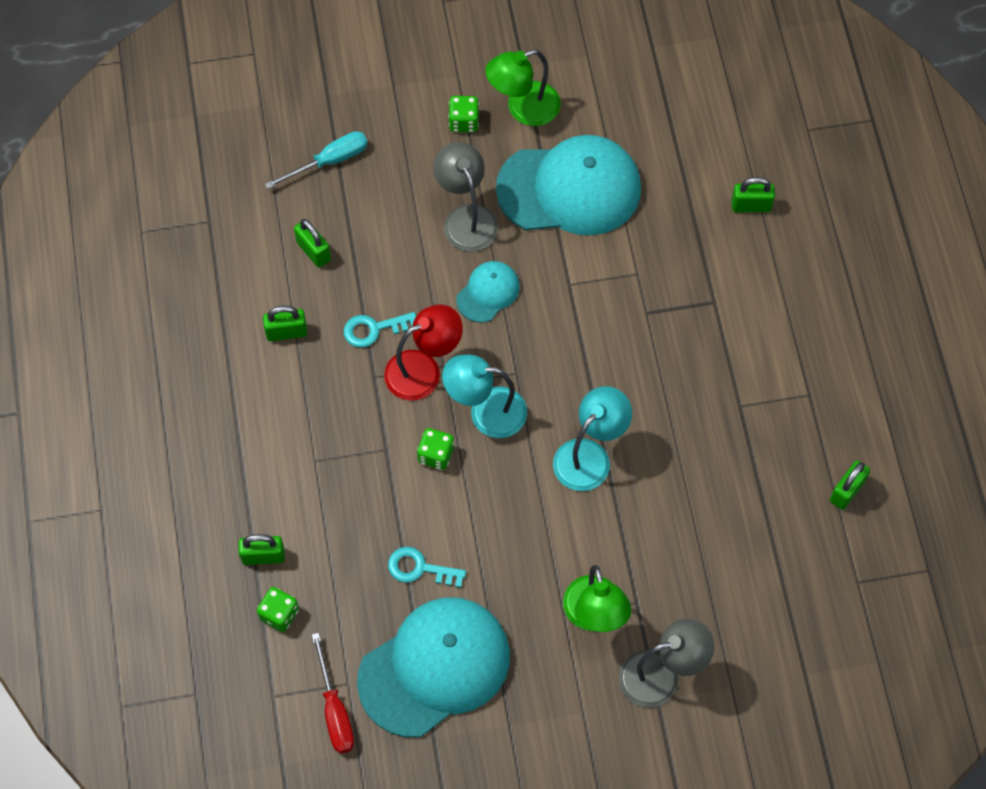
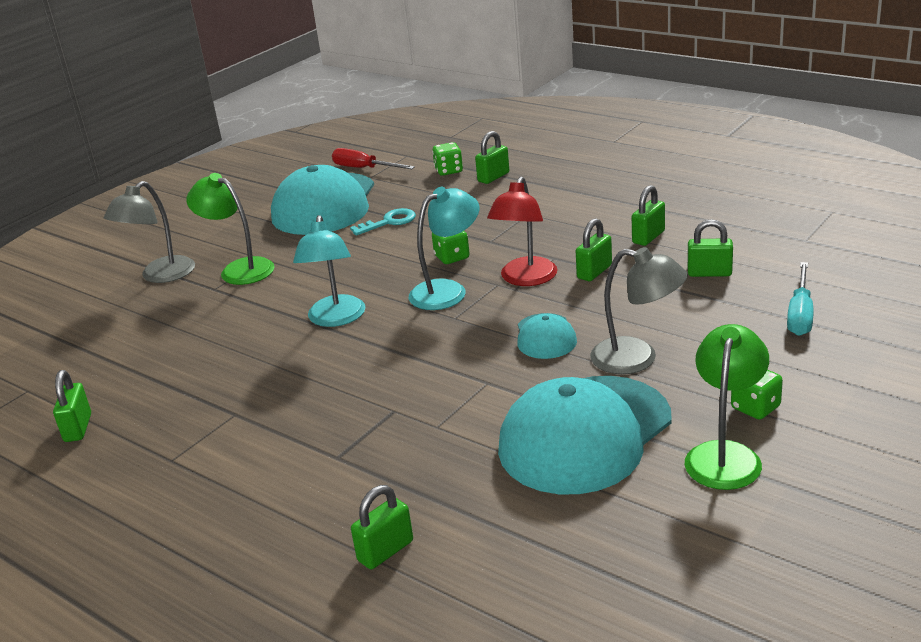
camera: 140 degrees right, 35 degrees down
turquoise key [344,312,416,347] -> green padlock [576,218,612,281]

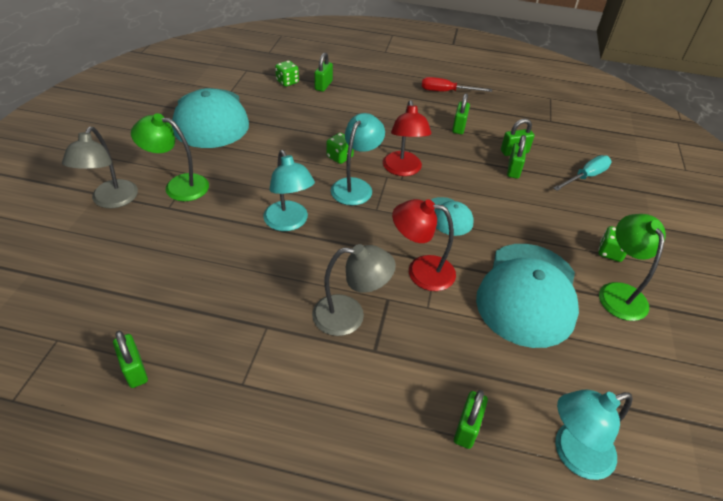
camera: 30 degrees left, 15 degrees up
red screwdriver [332,148,415,169] -> red screwdriver moved to [422,77,492,92]
turquoise key [350,208,416,236] -> none
green padlock [576,218,612,281] -> green padlock moved to [507,135,526,179]
grey lamp [590,247,688,374] -> grey lamp moved to [312,244,396,336]
turquoise screwdriver [787,262,814,336] -> turquoise screwdriver turned 120 degrees counterclockwise [553,155,612,191]
none -> red lamp [392,199,456,291]
none -> turquoise lamp [555,389,633,480]

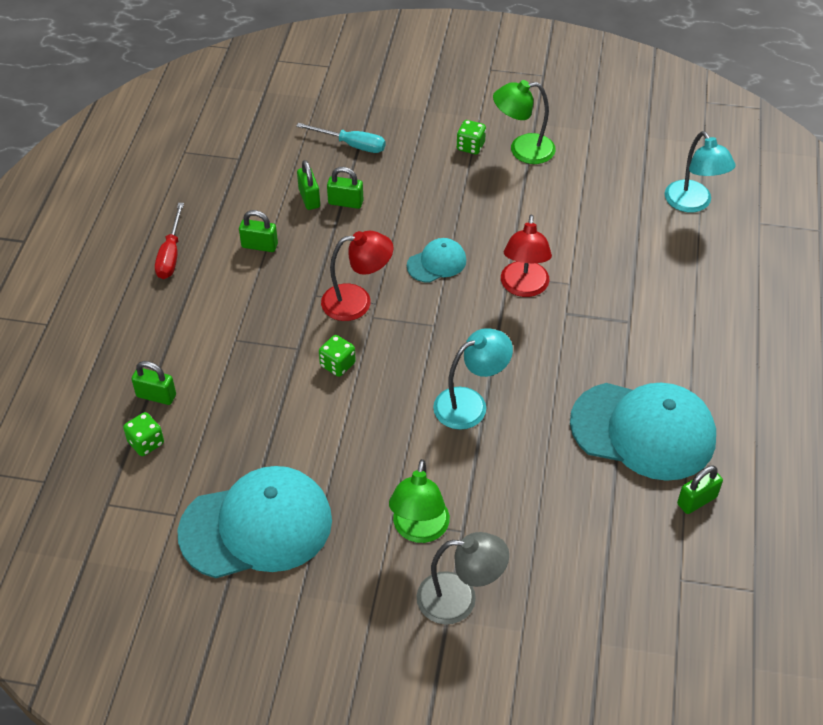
camera: 90 degrees left, 5 degrees up
grey lamp [312,244,396,336] -> none
turquoise lamp [331,113,385,205] -> none
green padlock [454,390,488,449] -> none
turquoise cap [476,244,579,348] -> turquoise cap moved to [570,383,716,481]
turquoise screwdriver [553,155,612,191] -> turquoise screwdriver turned 150 degrees clockwise [296,123,385,153]

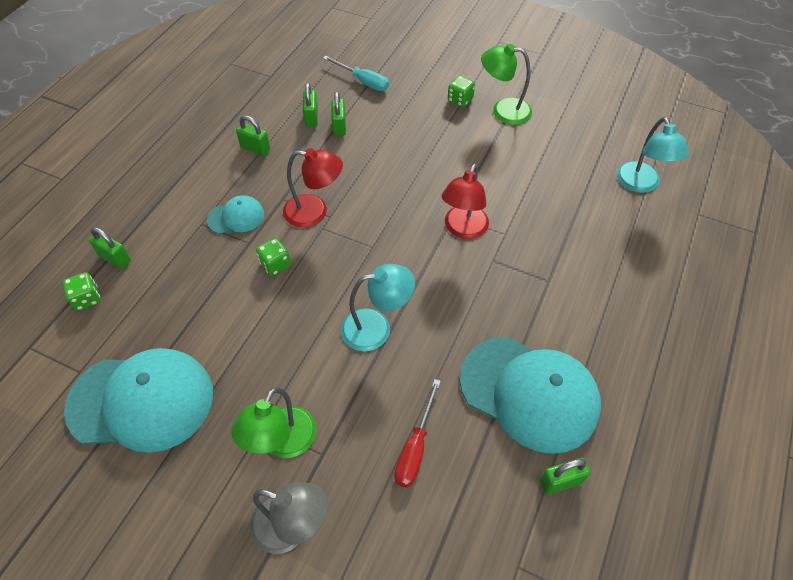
camera: 15 degrees right, 5 degrees up
red screwdriver [155,203,184,279] -> red screwdriver moved to [394,379,441,488]
green padlock [327,167,363,209] -> green padlock turned 60 degrees clockwise [331,92,346,136]
turquoise cap [407,238,466,283] -> turquoise cap moved to [207,195,264,234]

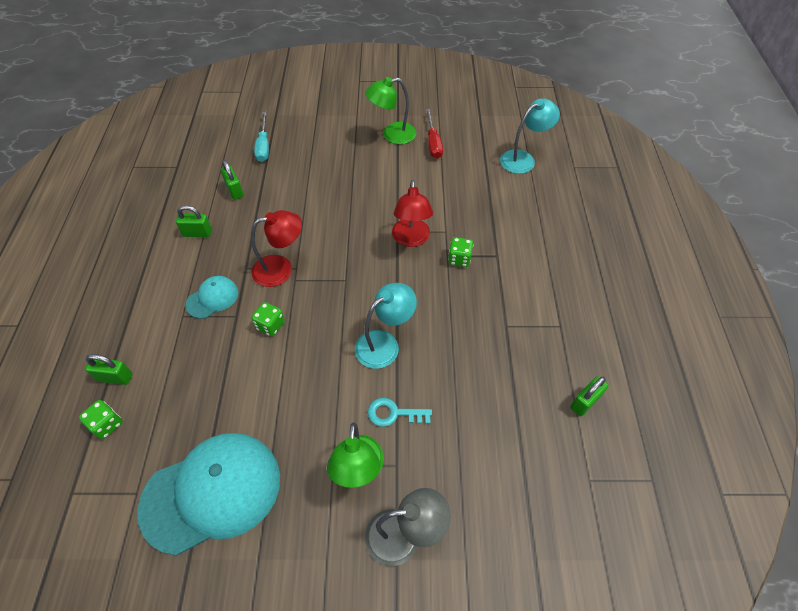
camera: 25 degrees left, 0 degrees up
turquoise screwdriver [323,56,389,91] -> turquoise screwdriver turned 75 degrees clockwise [254,112,269,162]
green padlock [331,92,346,136] -> none
red screwdriver [394,379,441,488] -> red screwdriver moved to [426,109,443,158]
green dice [448,76,475,107] -> green dice moved to [448,237,474,267]
turquoise cap [460,337,601,454] -> none
turquoise lamp [617,117,689,193] -> turquoise lamp turned 90 degrees counterclockwise [500,98,560,174]
none -> turquoise key [368,398,432,427]

